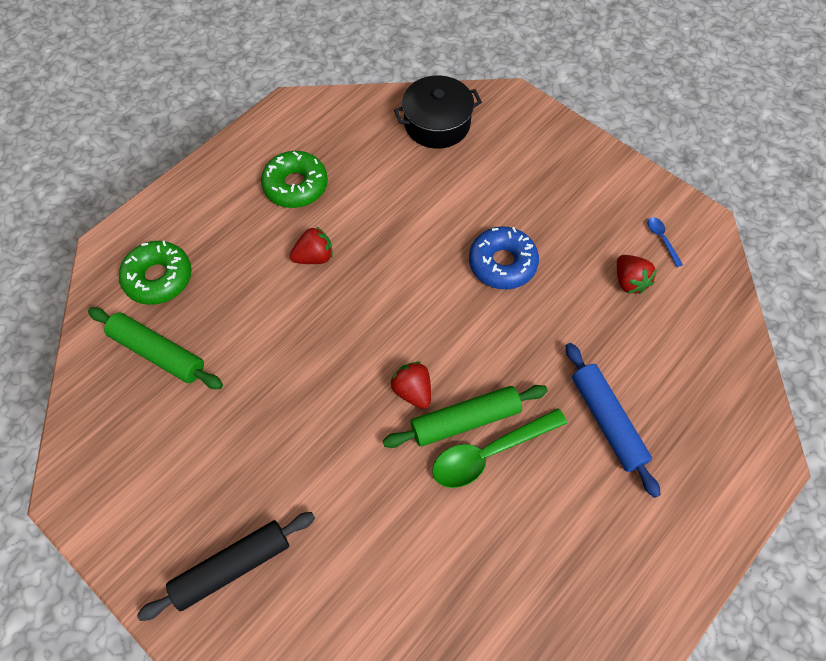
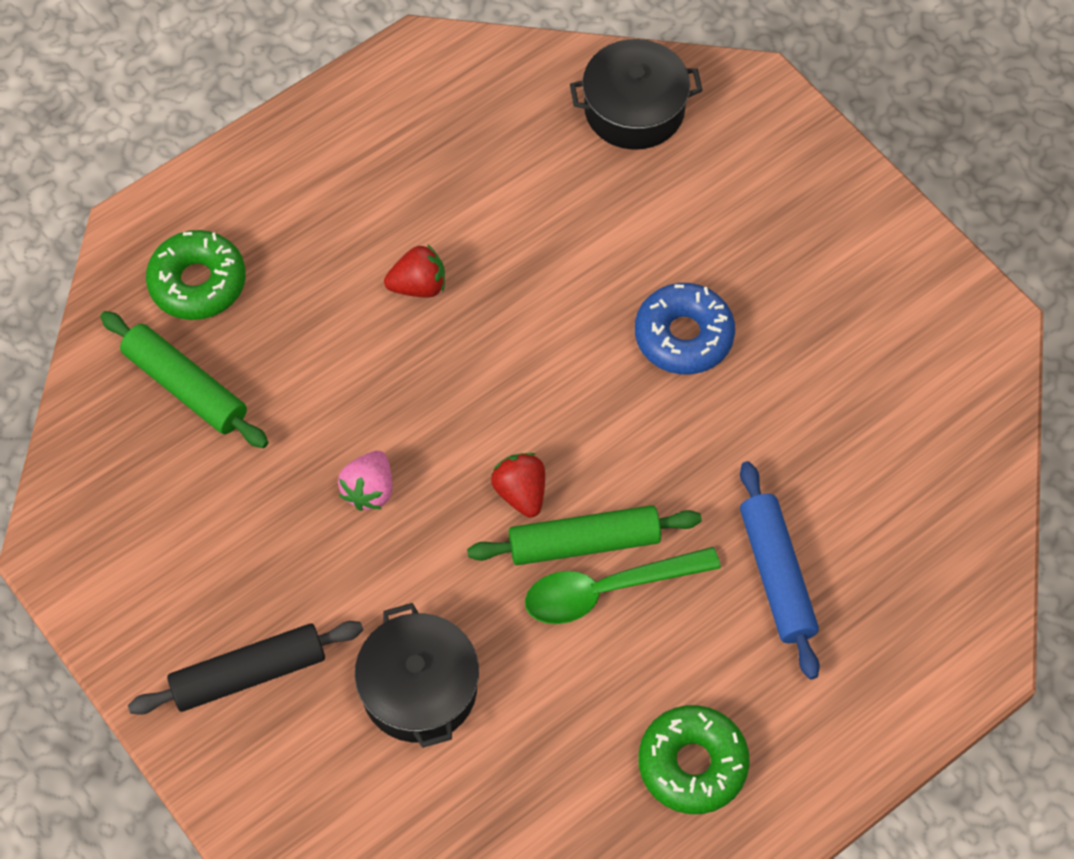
camera: 10 degrees right, 0 degrees up
green donut [261,151,328,208] -> green donut moved to [638,705,750,814]
red strawberry [617,255,657,294] -> none
blue spoon [647,217,683,267] -> none
none -> pink strawberry [338,451,392,511]
none -> black pot [355,603,479,748]

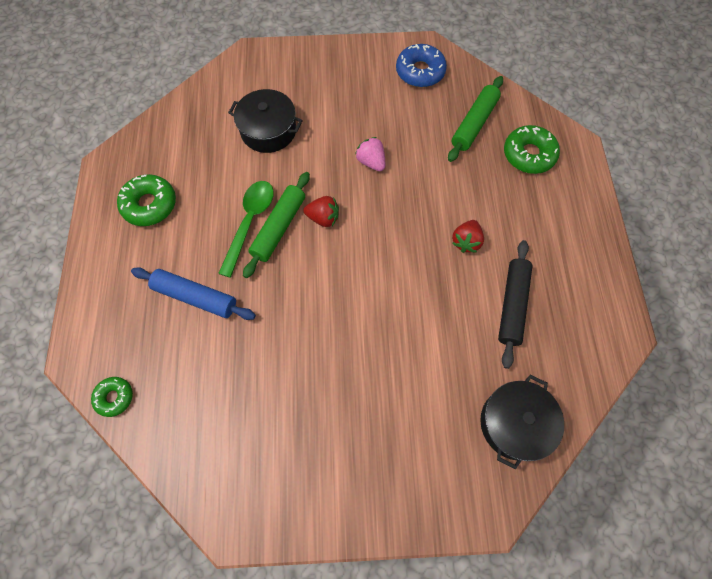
camera: 125 degrees right, 5 degrees up
green rolling pin [100,311,269,448] -> green rolling pin turned 45 degrees counterclockwise [448,76,503,162]
black rolling pin [128,621,363,715] -> black rolling pin moved to [498,240,532,369]
blue donut [635,283,735,374] -> blue donut moved to [396,44,447,87]
none -> green donut [91,377,133,417]

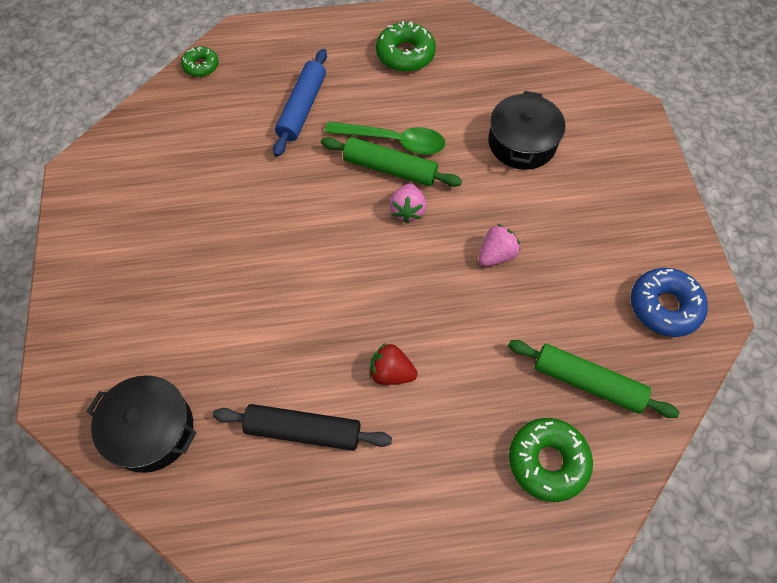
camera: 85 degrees right, 5 degrees down
red strawberry [303,196,339,227] -> pink strawberry [389,183,426,223]

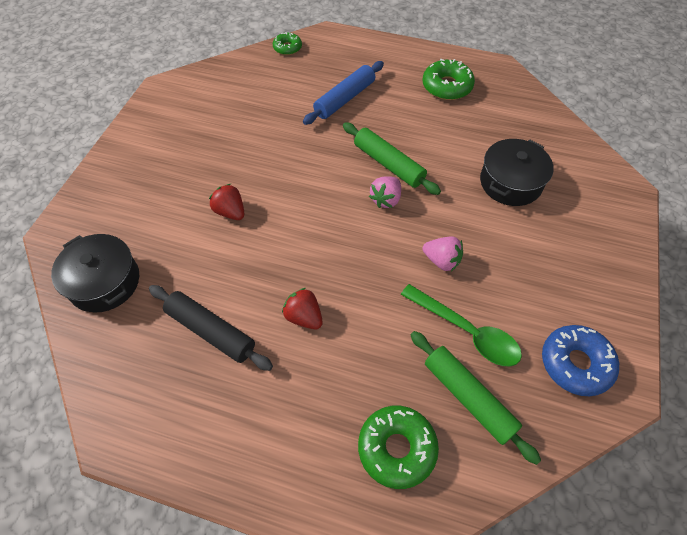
camera: 25 degrees right, 5 degrees down
green spoon [325,121,445,155] -> green spoon moved to [401,284,522,366]
pink strawberry [479,224,520,266] -> pink strawberry turned 45 degrees clockwise [423,236,463,271]
none -> red strawberry [209,184,244,220]

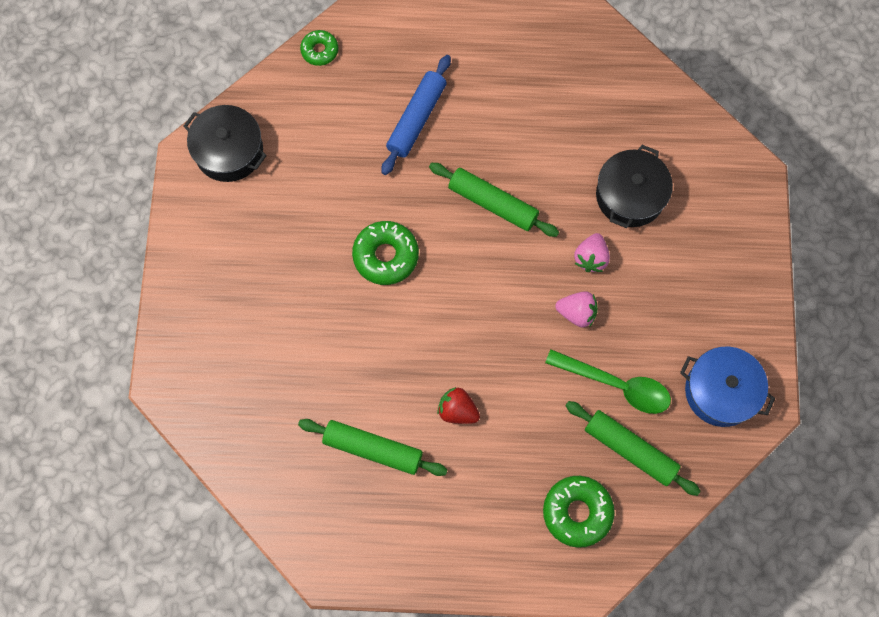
camera: 15 degrees left, 15 degrees up
black pot [51,234,139,313] -> black pot moved to [184,105,267,182]
black rolling pin [149,285,273,371] -> green rolling pin [298,419,447,476]
red strawberry [209,184,244,220] -> none
pink strawberry [369,176,401,208] -> pink strawberry moved to [574,233,610,272]
green donut [423,59,475,100] -> green donut moved to [352,221,419,285]
blue donut [542,325,619,396] -> blue pot [680,347,775,427]

